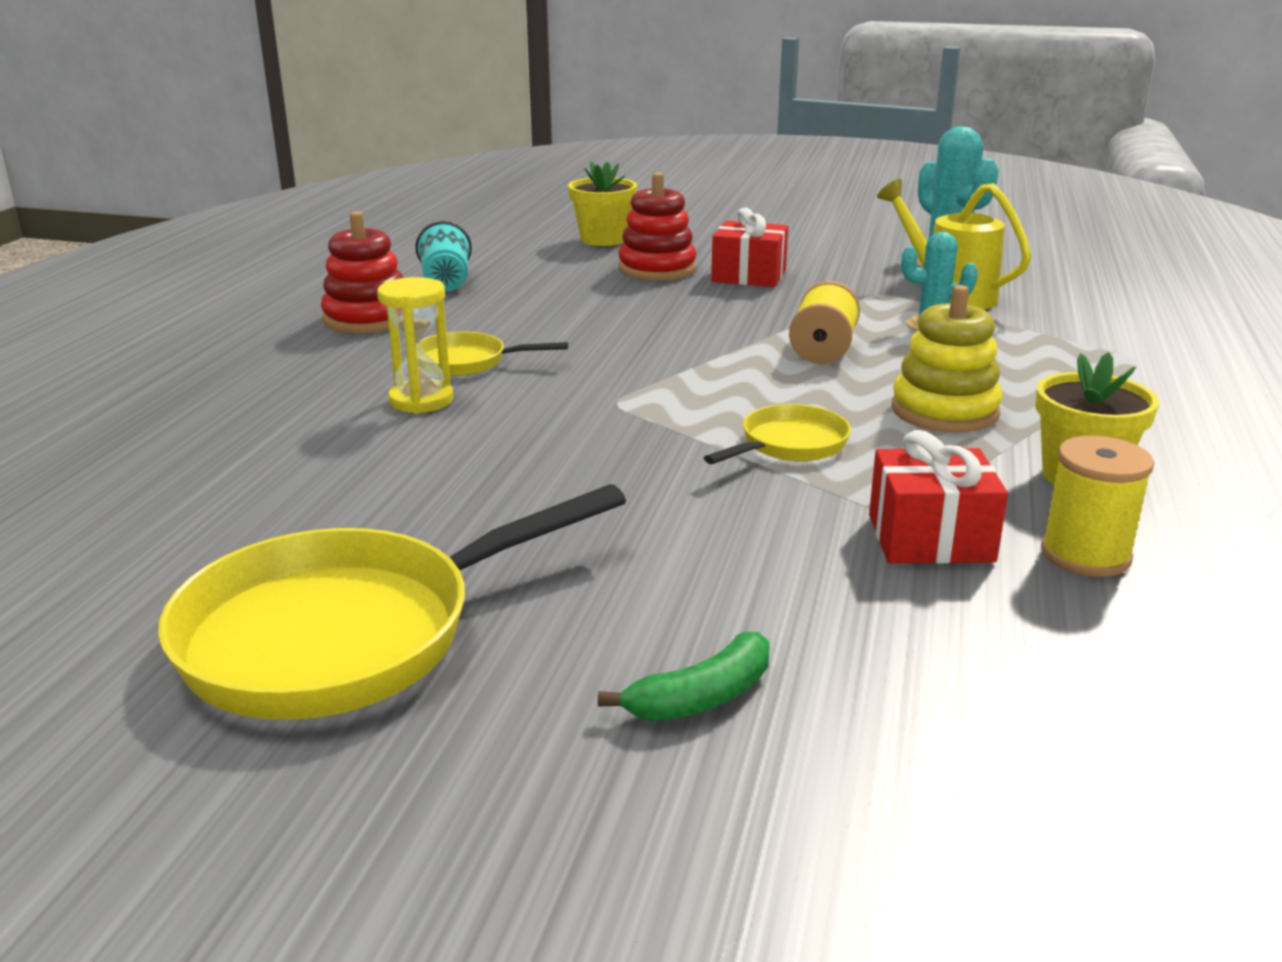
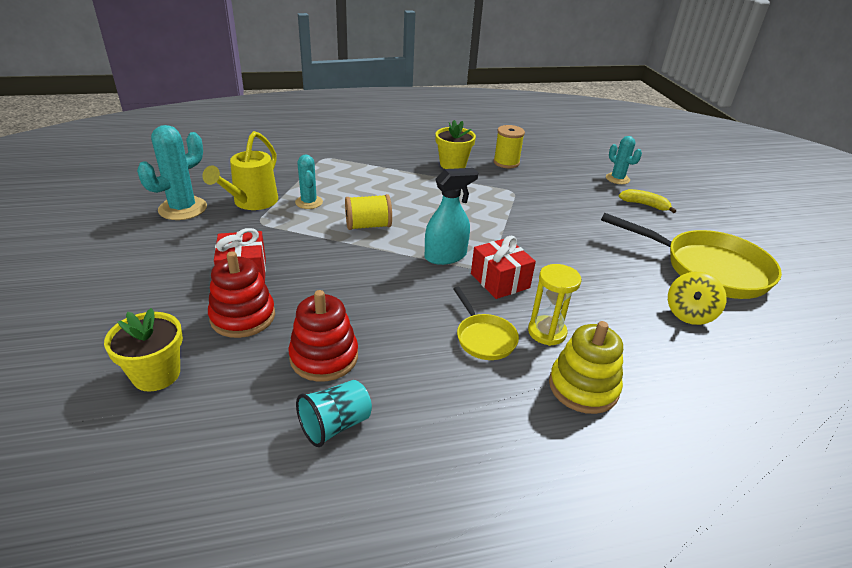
camera: 120 degrees left, 10 degrees up
red stacking toy [321,211,403,333] -> red stacking toy moved to [288,290,358,382]
green banana [598,632,769,721] -> yellow banana [619,189,676,213]
yellow pan [704,404,851,464] -> none
red gift [869,430,1008,564] -> red gift moved to [471,236,536,299]
yellow stacking toy [892,285,1003,432] -> yellow stacking toy moved to [549,321,623,414]
none -> turquoise spray bottle [425,168,478,265]
none -> turquoise cactus [606,136,642,184]
none -> yellow spinning top [668,272,727,325]

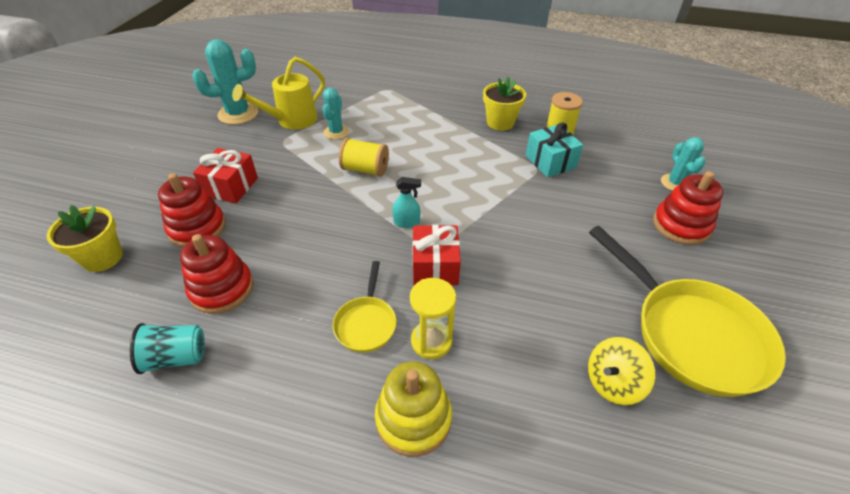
camera: 30 degrees right, 10 degrees up
turquoise spray bottle [425,168,478,265] -> turquoise spray bottle [392,177,421,228], size x0.58
yellow banana [619,189,676,213] -> red stacking toy [653,171,723,245]
none -> turquoise gift [526,122,583,177]

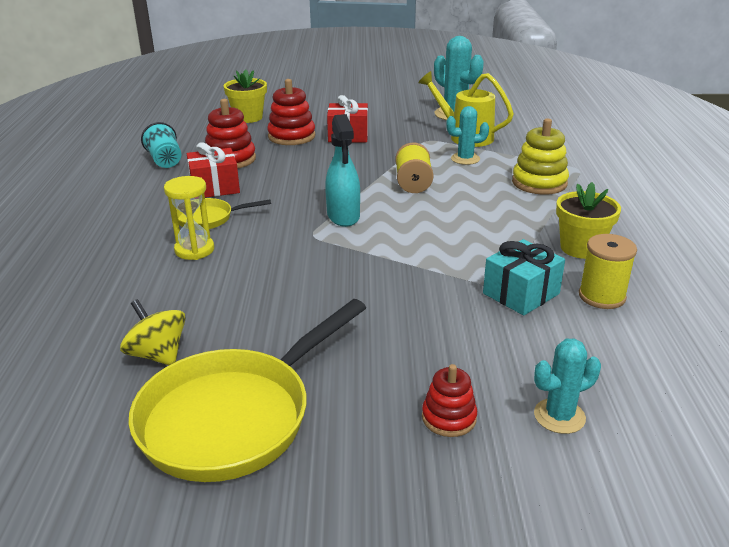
camera: 75 degrees right, 15 degrees down
yellow stacking toy [375,361,452,457] -> yellow stacking toy moved to [512,118,569,195]
turquoise spray bottle [392,177,421,228] -> turquoise spray bottle [325,114,360,227], size x1.71
red gift [412,225,461,285] -> red gift moved to [187,142,240,198]
red stacking toy [653,171,723,245] -> red stacking toy [422,364,477,437], size x0.62

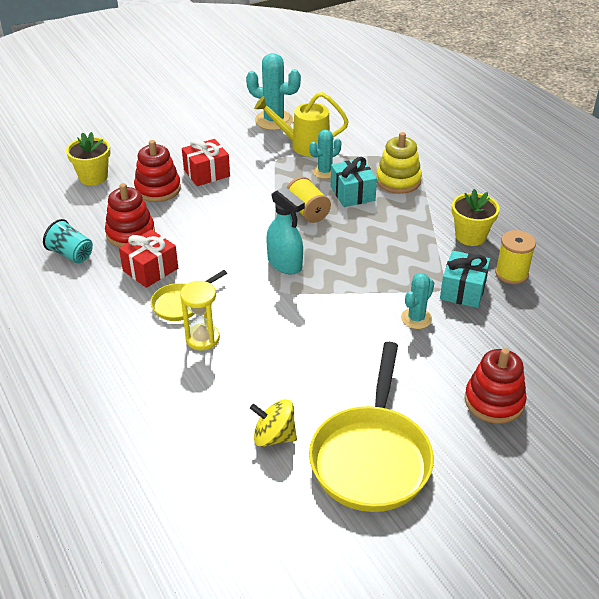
camera: 30 degrees left, 10 degrees up
red stacking toy [422,364,477,437] -> red stacking toy [465,348,527,424], size x1.62
turquoise cactus [534,339,601,434] -> turquoise cactus moved to [401,273,434,329]
none -> turquoise gift [331,157,377,207]

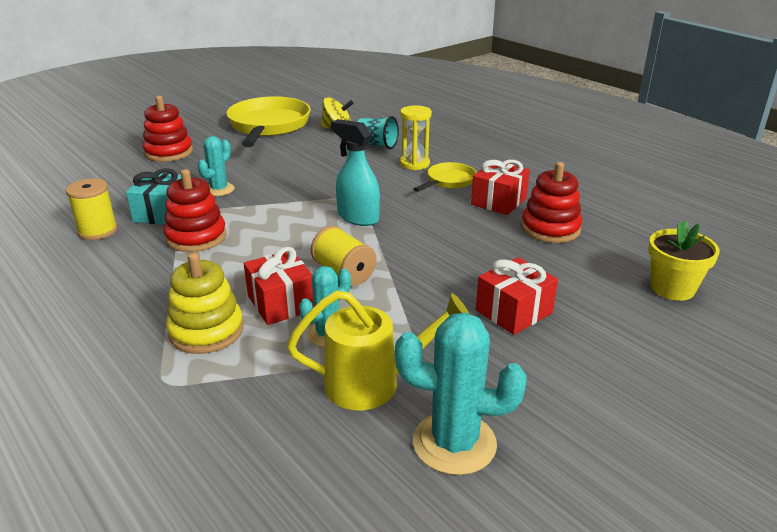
camera: 170 degrees right, 10 degrees down
turquoise cup [43,219,93,263] -> turquoise cup moved to [357,116,399,149]
red stacking toy [134,140,181,202] -> red stacking toy moved to [163,169,226,252]
turquoise gift [331,157,377,207] -> red gift [244,247,314,325]
yellow flower pot [452,189,500,246] -> none

